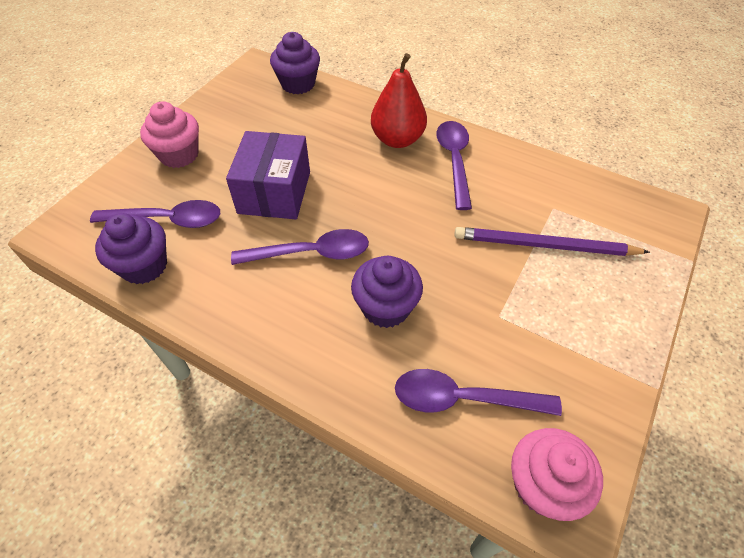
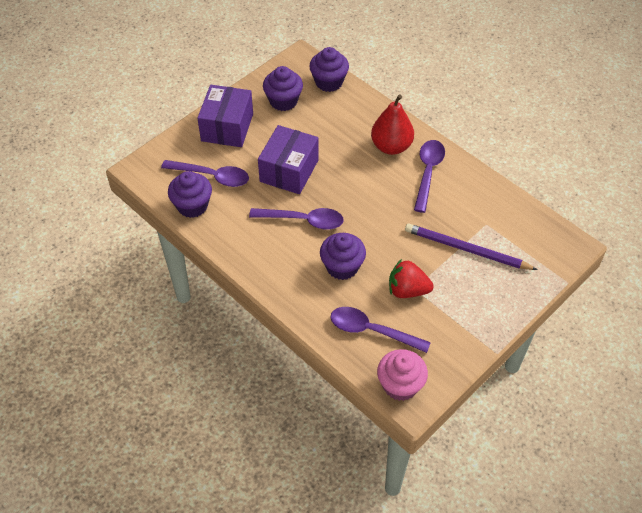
camera: 15 degrees right, 0 degrees up
pink cupcake [140,101,199,168] -> purple box [197,85,253,147]
none -> purple cupcake [263,66,303,111]
none -> red strawberry [389,259,434,298]

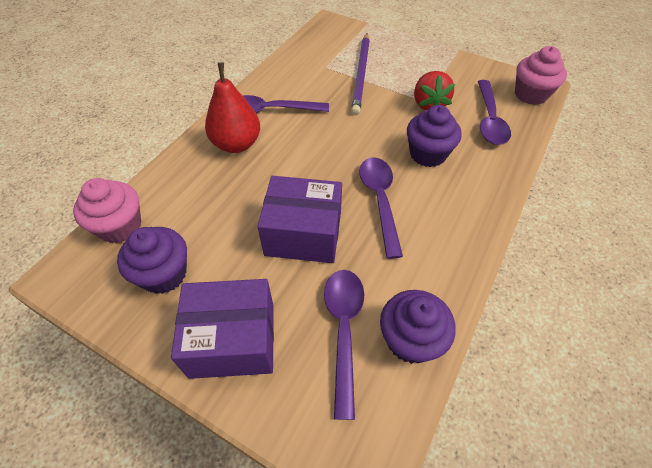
camera: 105 degrees left, 0 degrees up
purple cupcake [309,47,349,92] -> pink cupcake [73,178,141,244]

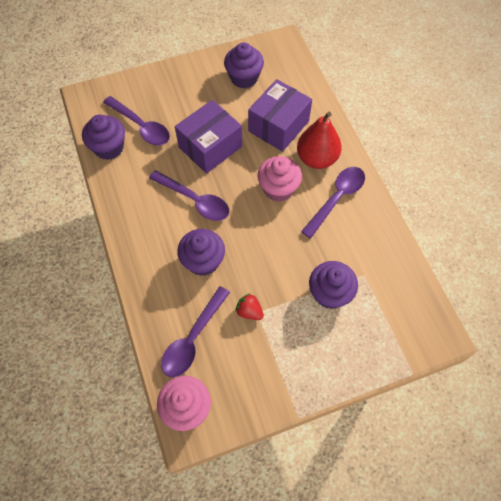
camera: 130 degrees right, 10 degrees up
pink cupcake [73,178,141,244] -> pink cupcake moved to [257,156,302,202]
purple box [171,279,274,379] -> purple box moved to [248,79,312,152]
purple pencil [351,33,370,115] -> purple cupcake [309,261,358,309]
red strawberry [414,71,455,110] -> red strawberry [235,293,264,320], size x0.63
purple spoon [478,80,511,145] -> purple spoon turned 105 degrees counterclockwise [161,286,230,377]

